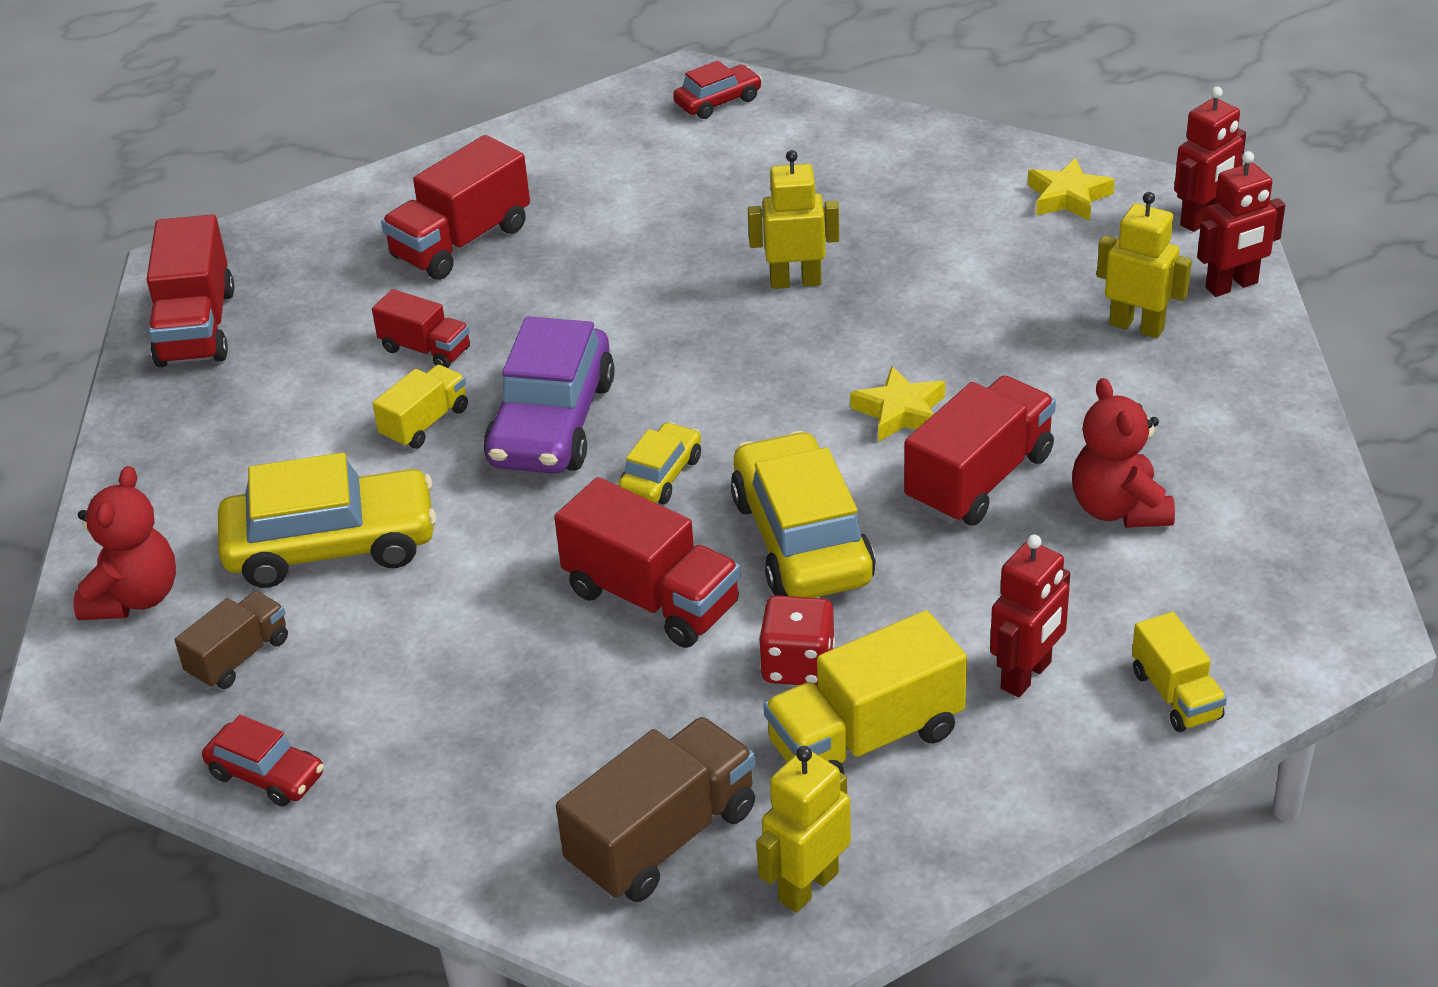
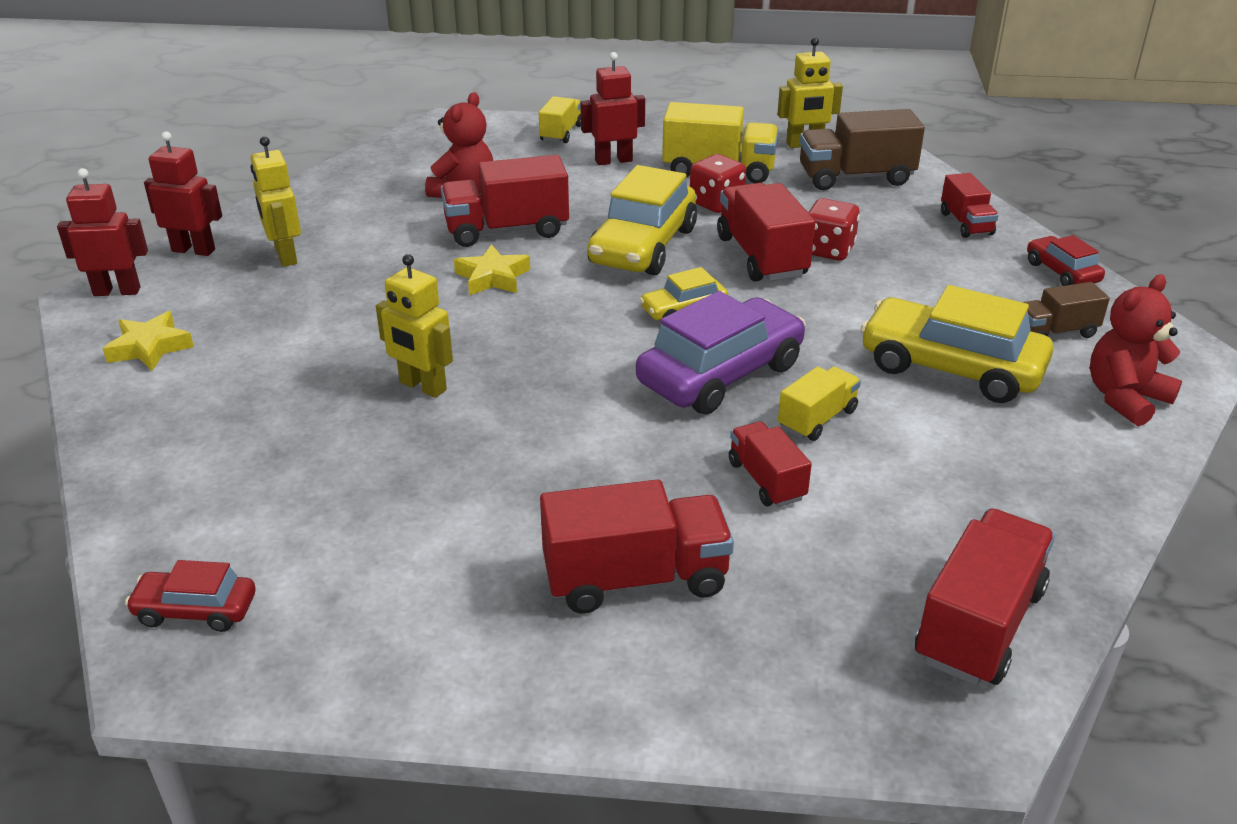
camera: 145 degrees left, 5 degrees down
yellow truck [372,365,468,449] -> yellow truck turned 150 degrees clockwise [778,367,861,441]
none -> red dice [808,198,860,261]
none -> red truck [941,173,999,238]

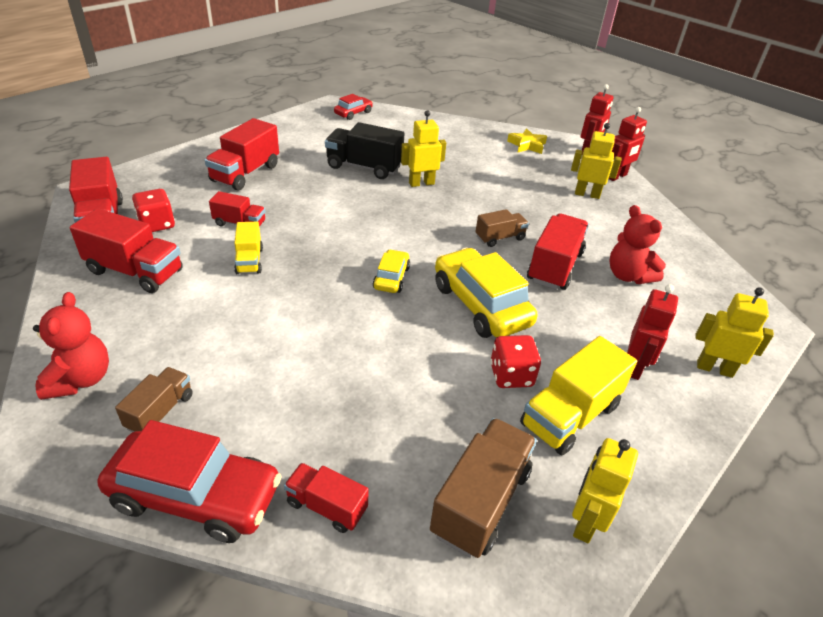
camera: 125 degrees right, 5 degrees up
yellow star [454,244,530,296] -> brown truck [475,209,529,247]
yellow truck [539,96,581,143] -> yellow robot [696,287,774,378]
purple car [636,291,806,415] -> none
red truck [717,183,815,281] -> red truck moved to [70,208,183,293]
red dice [808,198,860,261] -> red dice moved to [132,189,175,232]
yellow car [860,285,1053,403] -> none
red car [1027,235,1105,286] -> red car [98,420,282,543], size x1.93
none -> black truck [325,122,404,179]

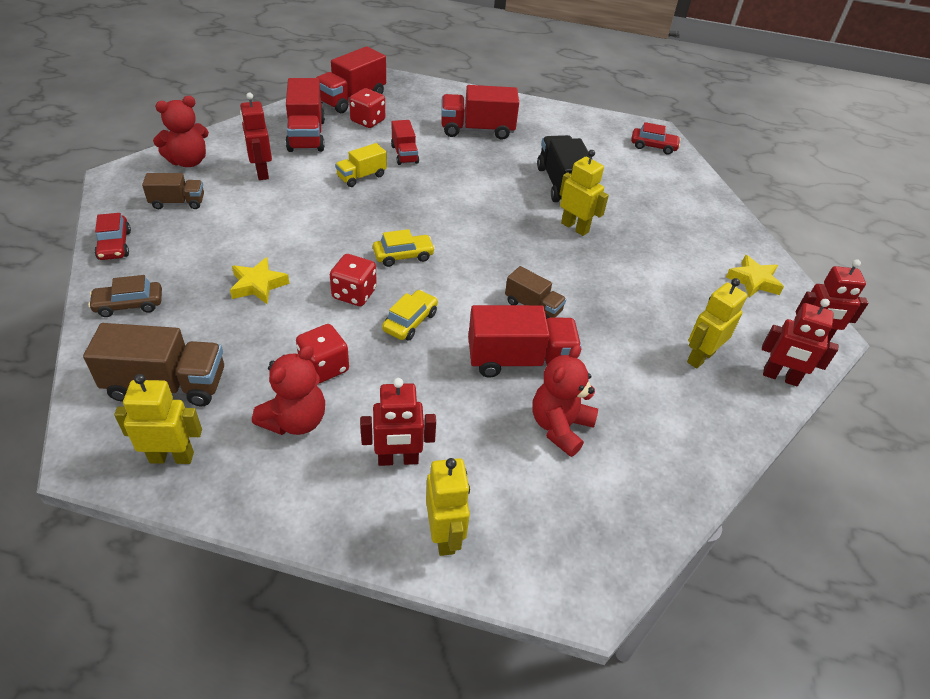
camera: 60 degrees right, 5 degrees up
red car [98,420,282,543] -> red car [94,213,131,260], size x0.52
red truck [284,463,369,533] -> brown car [88,275,162,317]
yellow car [435,247,537,338] -> yellow car [382,290,438,341], size x0.52
yellow truck [520,336,637,455] -> red teddy bear [252,345,325,435]
yellow robot [571,123,621,199] -> yellow robot turned 120 degrees counterclockwise [687,278,747,369]
none -> yellow star [230,257,289,304]
none -> red robot [240,93,272,180]
none -> red dice [330,254,377,306]

